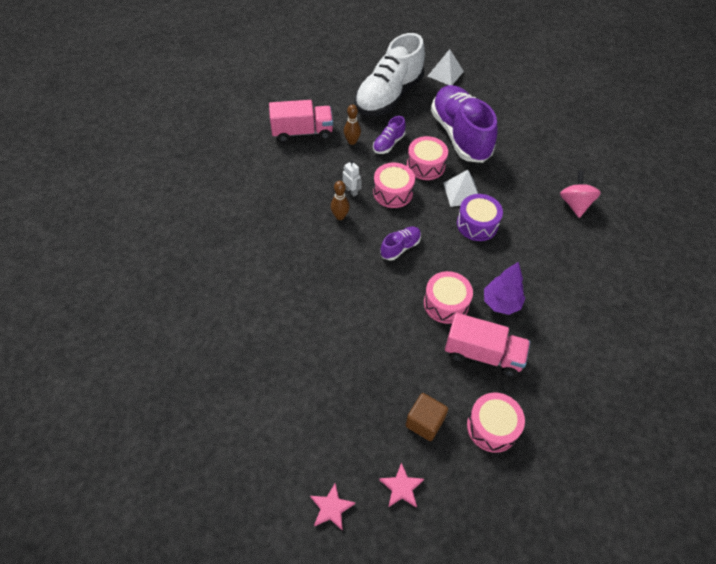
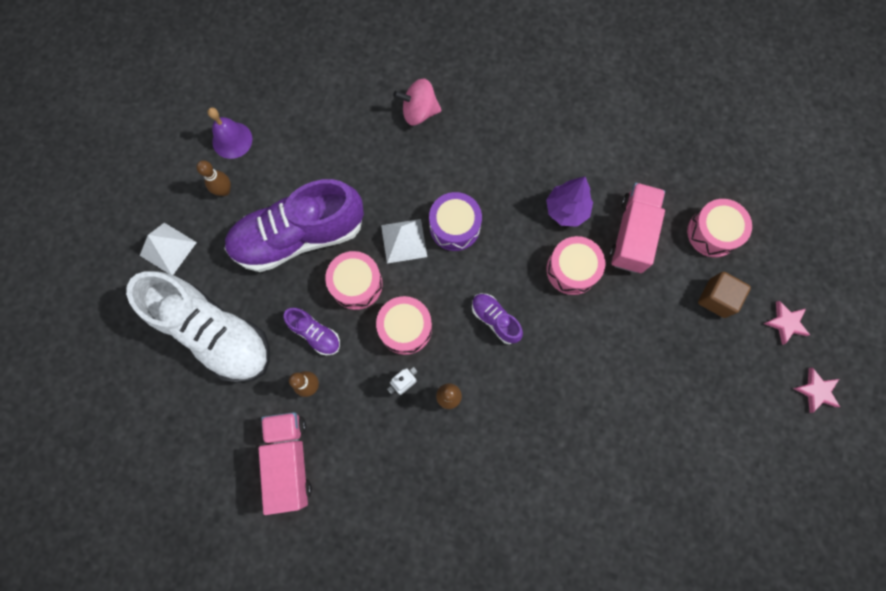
camera: 90 degrees left, 20 degrees up
none -> brown bowling pin [197,160,231,196]
none -> purple bell [208,107,252,159]

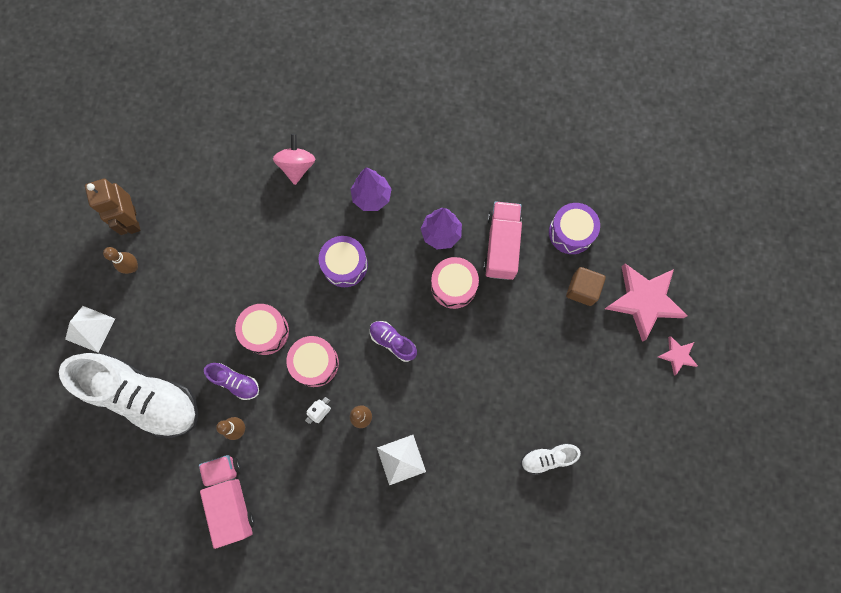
camera: 10 degrees left, 0 degrees up
purple bell [208,107,252,159] -> brown robot [85,178,141,235]
purple shoe [225,179,364,272] -> none
white pyramid [381,219,427,264] -> white pyramid moved to [377,435,426,485]
pink spinning top [393,78,442,125] -> pink spinning top turned 105 degrees clockwise [273,134,316,185]
pink drum [687,199,752,257] -> purple drum [549,203,600,254]
pink star [763,301,810,345] -> pink star [605,263,688,342], size x2.06
none -> purple tree [351,167,392,211]
none -> white shoe [521,443,581,475]

